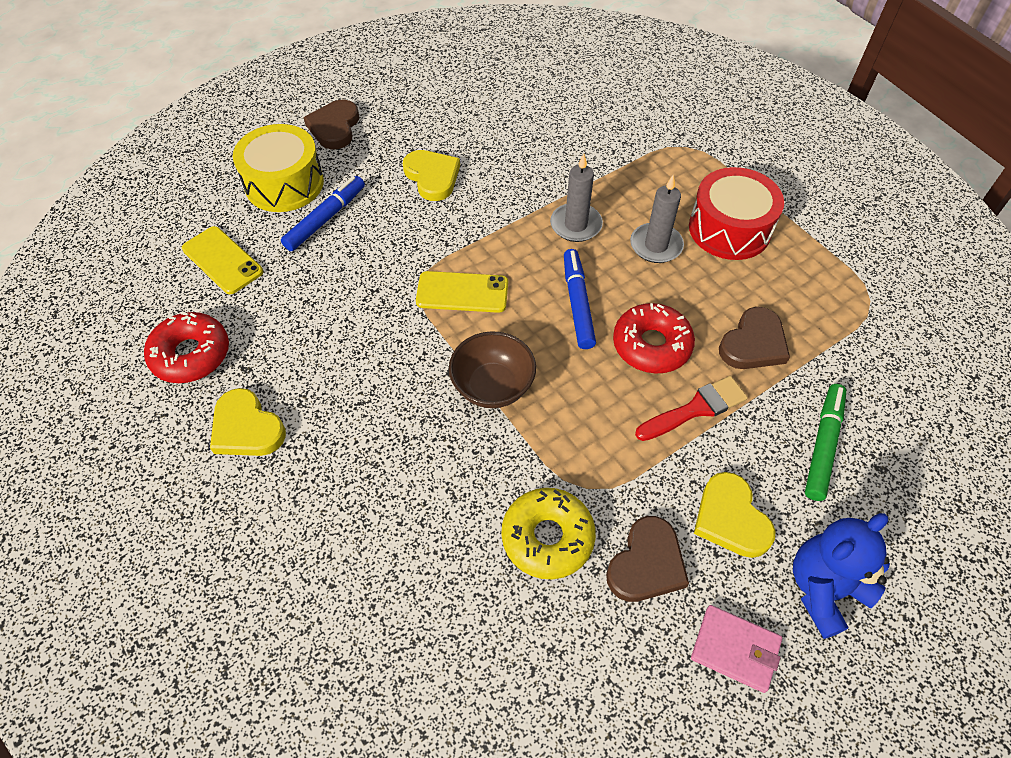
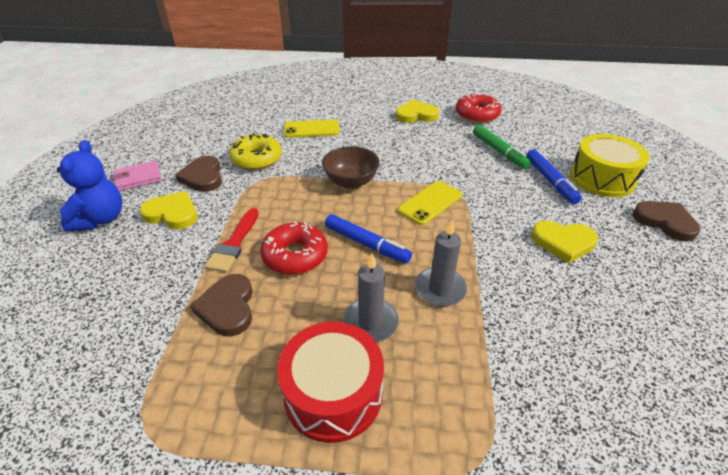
camera: 130 degrees right, 15 degrees down
yellow phone [182,226,263,294] -> yellow phone moved to [284,120,340,138]
green marker [805,384,847,501] -> green marker moved to [473,125,531,169]

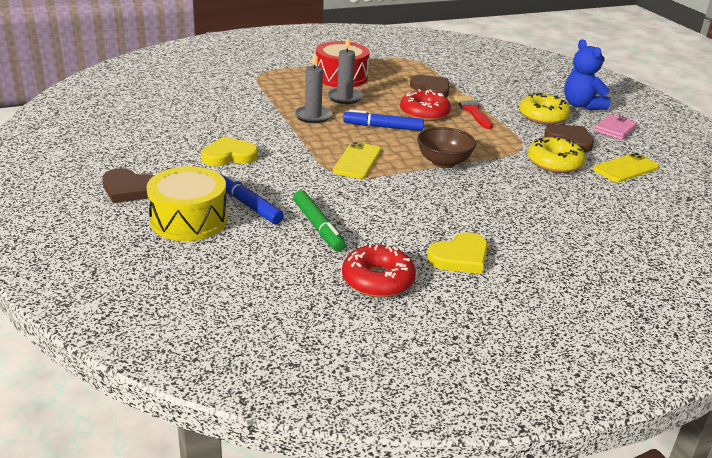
camera: 150 degrees right, 10 degrees down
yellow heart [140,191,198,229] -> yellow donut [519,93,570,124]
yellow phone [284,120,340,138] -> yellow phone moved to [593,153,659,182]
green marker [473,125,531,169] -> green marker turned 150 degrees counterclockwise [293,190,345,251]

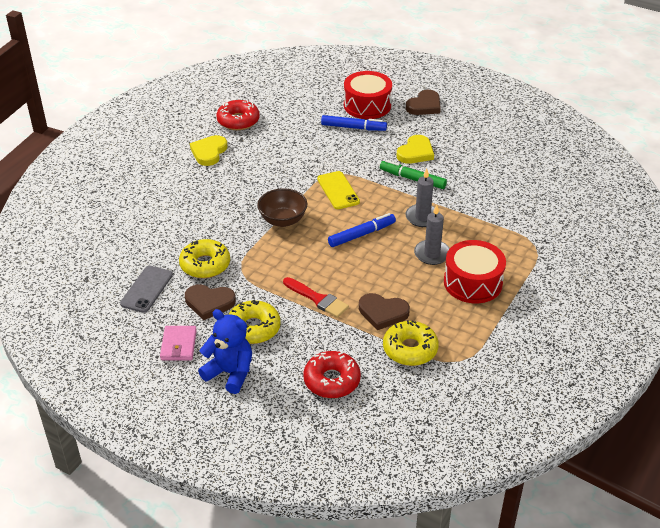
camera: 145 degrees right, 10 degrees up
brown heart [102,168,154,203] -> brown heart turned 150 degrees clockwise [406,90,441,115]
yellow drum [147,167,227,241] -> red drum [344,71,392,119]
green marker [293,190,345,251] -> green marker moved to [380,160,447,189]
red donut [400,89,451,121] -> red donut moved to [303,351,361,398]
yellow phone [593,153,659,182] -> grey phone [120,266,173,313]
none -> yellow donut [383,320,439,366]

